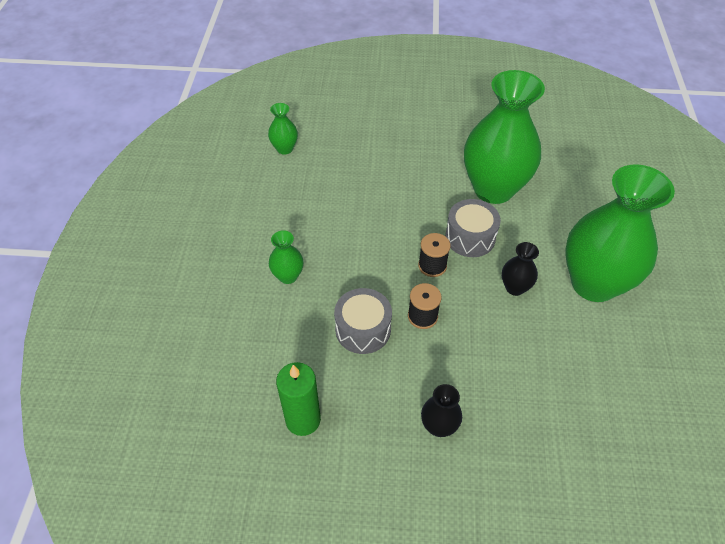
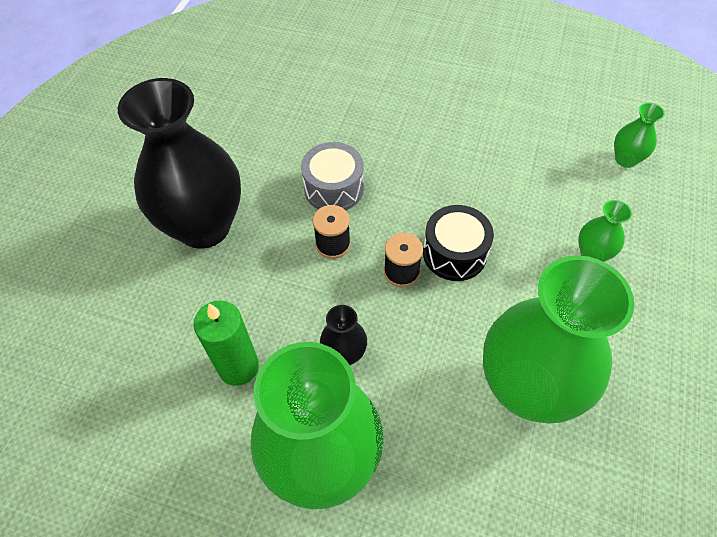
camera: 105 degrees right, 5 degrees up
green vase [269,230,303,284] -> green vase moved to [578,200,632,262]
green candle [276,362,321,436] -> green candle moved to [194,301,259,386]
black vase [421,384,462,437] -> black vase [118,78,241,249], size x2.36
grey drum [445,199,501,257] -> none
none -> black drum [423,205,494,281]

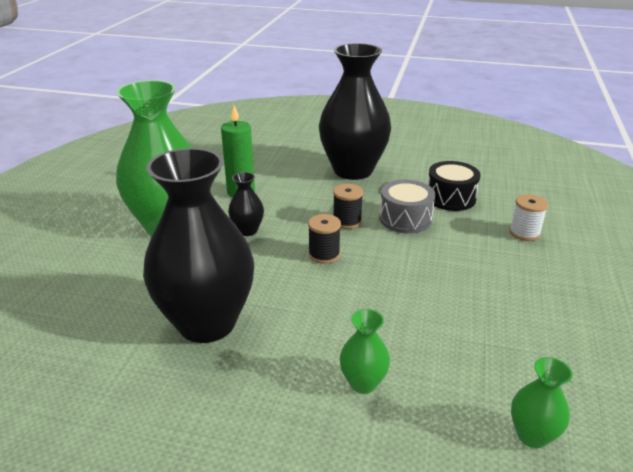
camera: 85 degrees right, 25 degrees down
black drum [423,205,494,281] -> black drum moved to [428,161,481,211]
green vase [483,255,634,424] -> black vase [143,148,254,343]
none -> white spool [509,194,548,241]

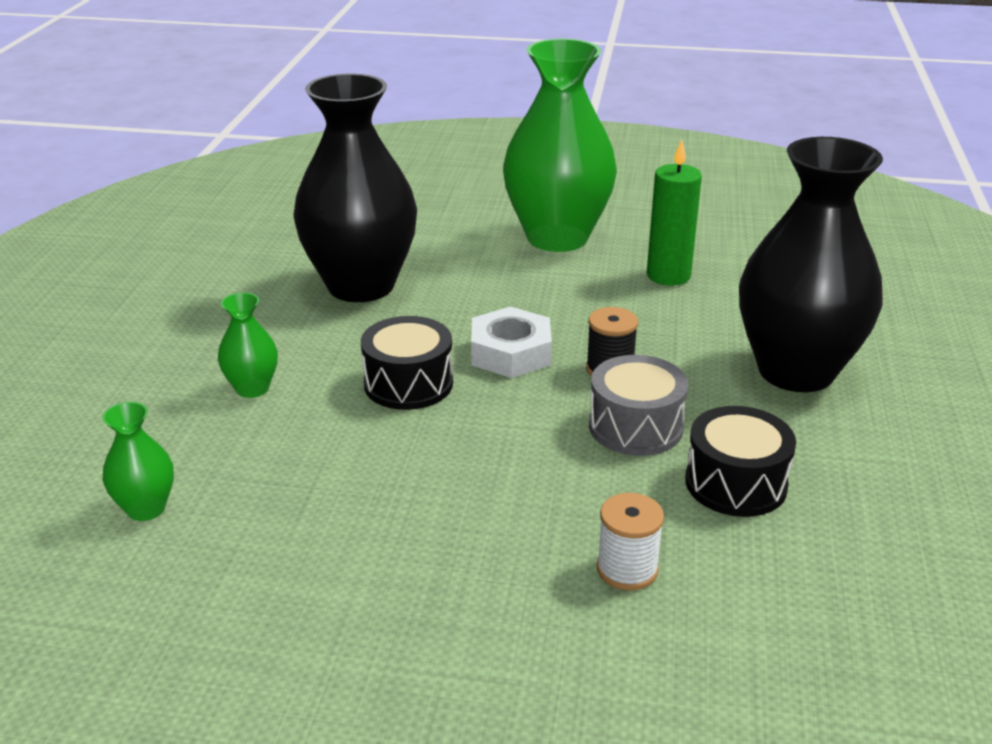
camera: 85 degrees right, 0 degrees up
black vase [228,172,264,236] -> none
black spool [308,214,341,264] -> white nut [471,307,552,378]
none -> black drum [361,316,453,410]

